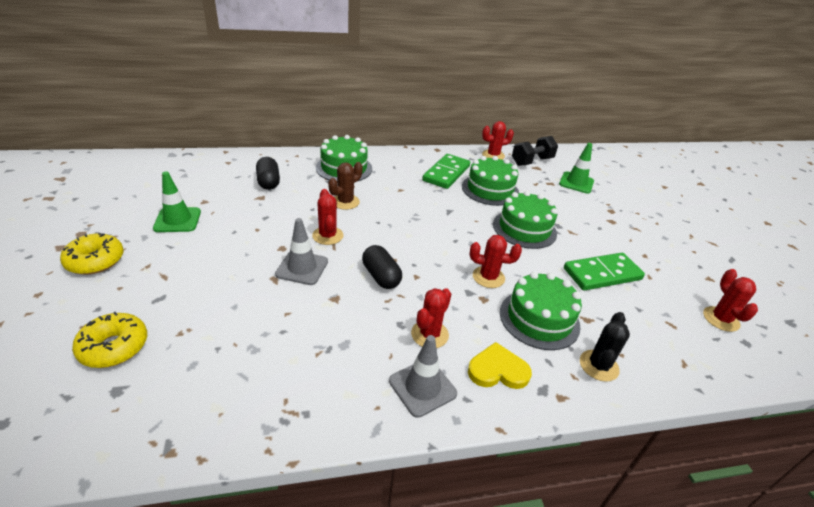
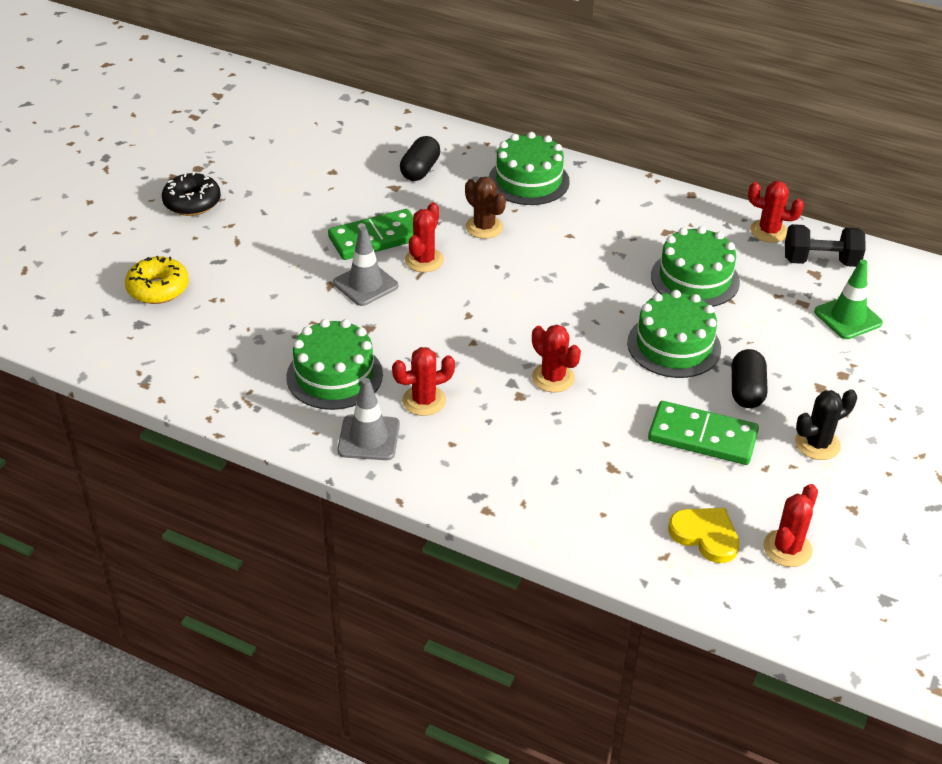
camera: 40 degrees right, 5 degrees up
yellow donut [60,233,124,275] -> black donut [162,172,221,216]
green traffic cone [153,171,201,232] -> none
brown cactus [328,162,363,210] -> brown cactus turned 60 degrees clockwise [465,177,506,239]
black capsule [362,245,402,289] -> black capsule moved to [732,349,767,408]
green domino [422,154,470,189] -> green domino moved to [328,209,413,260]
yellow heart [468,342,532,389] -> yellow heart moved to [668,508,740,563]
green cake [500,272,582,350] -> green cake moved to [286,319,383,410]
black cactus [580,312,630,382] -> black cactus moved to [795,389,857,460]

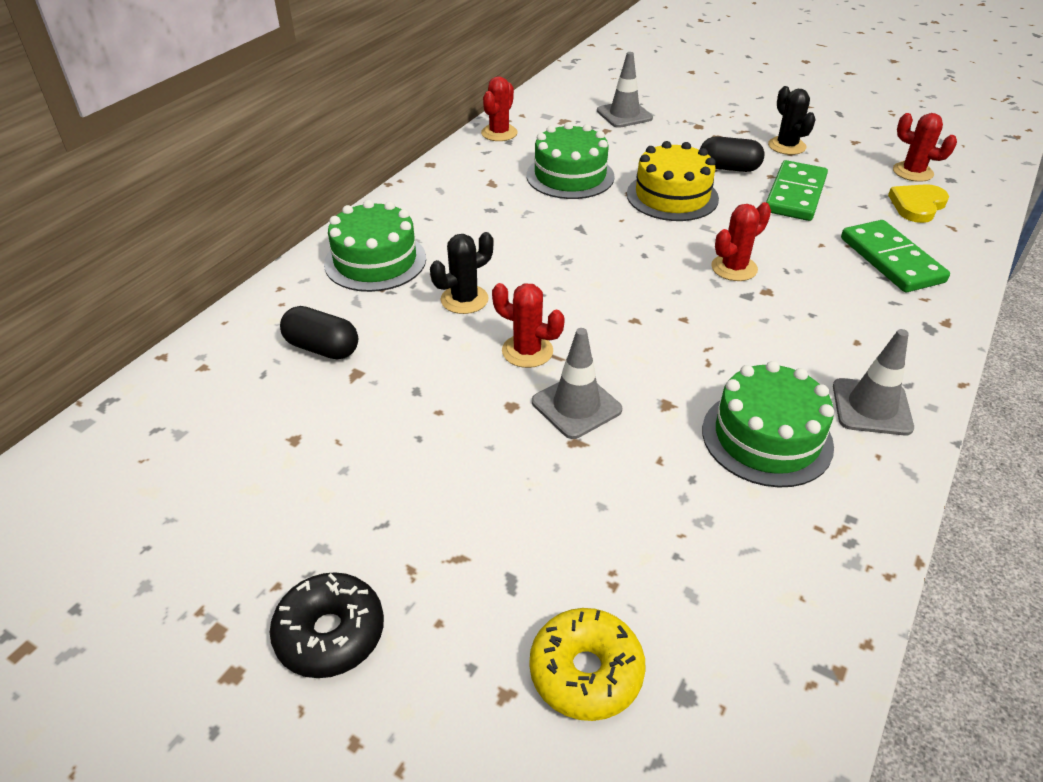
camera: 85 degrees left, 0 degrees up
green domino [328,209,413,260] -> green domino moved to [841,220,950,292]
red cactus [392,347,455,416] -> none
brown cactus [465,177,506,239] -> black cactus [430,232,493,314]
green cake [627,290,721,378] -> yellow cake [627,141,719,221]
black dumbbell [785,224,865,267] -> none
green traffic cone [814,259,883,339] -> grey traffic cone [597,52,653,128]

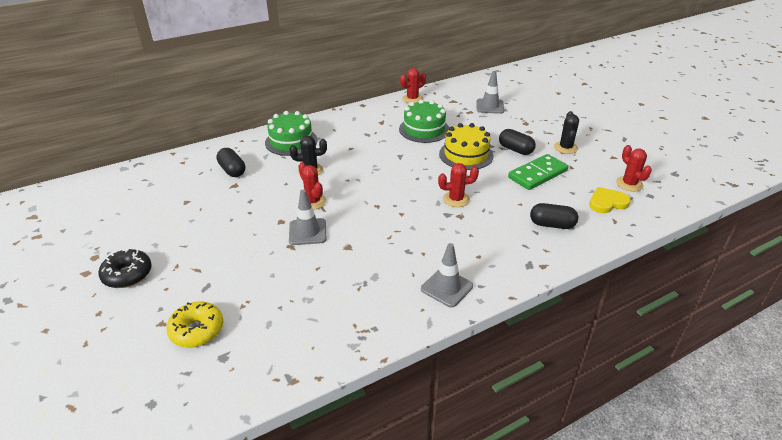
camera: 30 degrees right, 5 degrees down
green cake [702,361,834,488] -> none
green domino [841,220,950,292] -> black capsule [530,203,578,229]

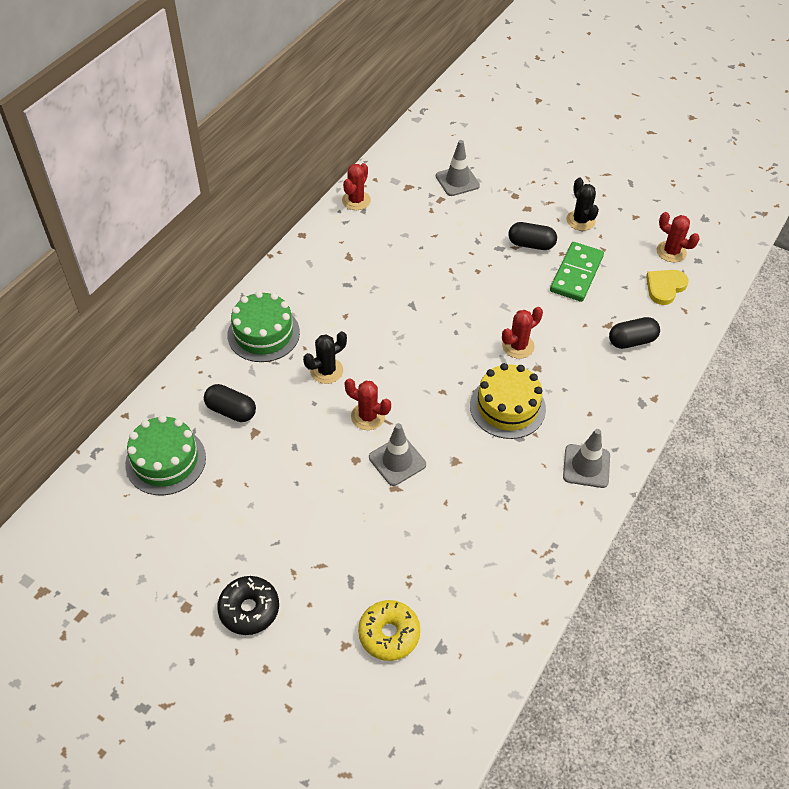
camera: 30 degrees left, 15 degrees up
green cake [399,100,449,143] -> green cake moved to [125,415,206,495]
yellow cake [439,123,494,170] -> yellow cake moved to [470,363,546,439]

